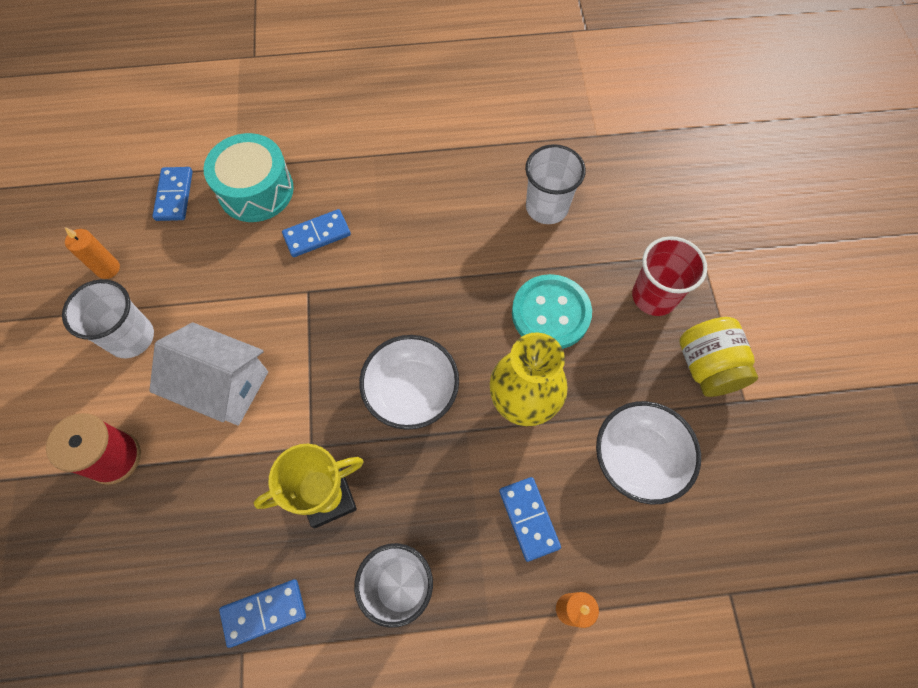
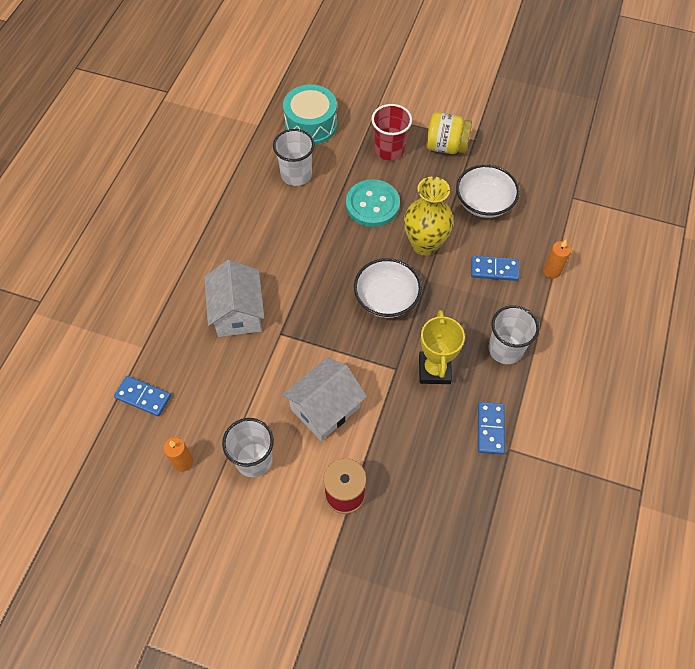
camera: 65 degrees left, 5 degrees down
turquoise drum [203,133,294,222] -> turquoise drum moved to [283,84,337,145]
blue domino [282,209,351,257] -> white house [204,260,264,337]

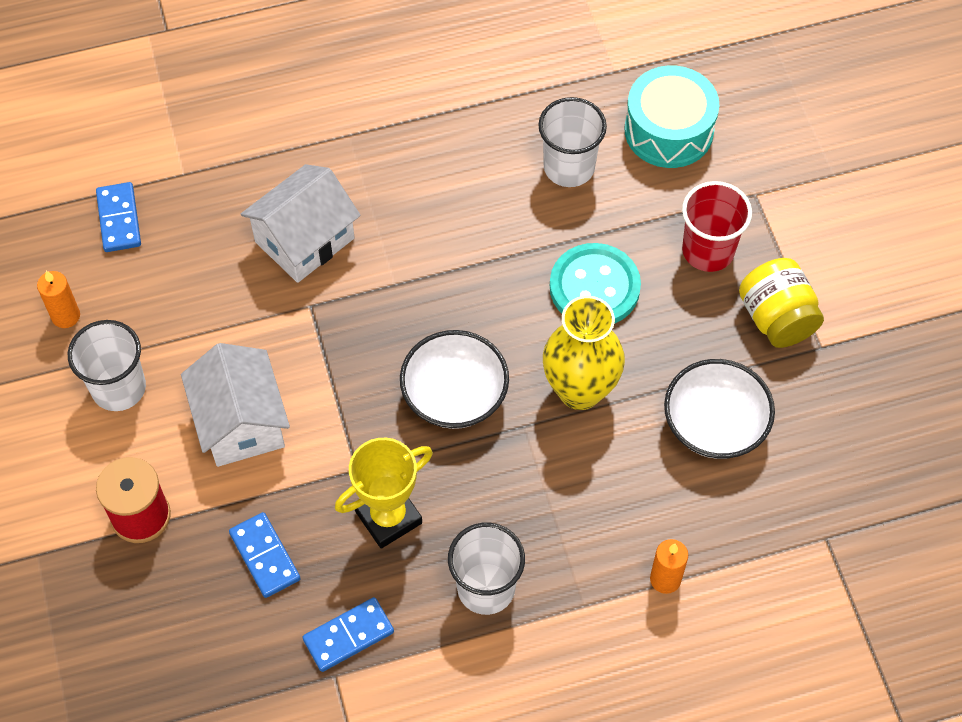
camera: 55 degrees right, 0 degrees up
white house [282,357,367,441] -> white house turned 60 degrees clockwise [181,343,290,467]
blue domino [471,256,519,281] -> blue domino moved to [229,512,301,598]

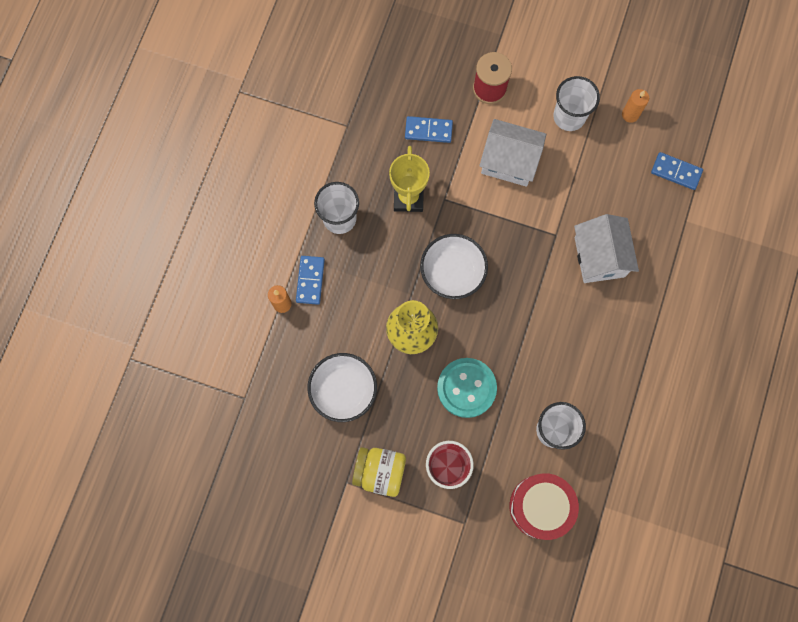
camera: 125 degrees right, 15 degrees up
blue domino [302,597,394,672] -> blue domino moved to [296,256,325,305]
turquoise drum [624,66,719,168] -> red drum [510,473,579,540]

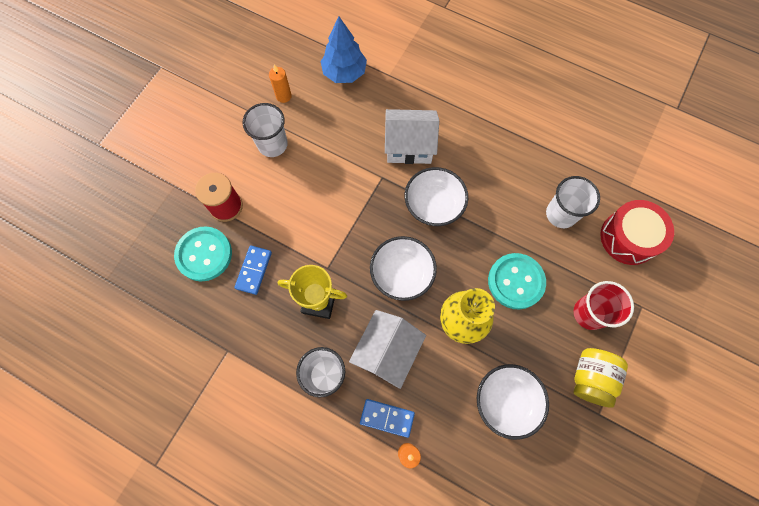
camera: 80 degrees left, 5 degrees down
white house [479,119,546,187] -> white house moved to [349,310,426,389]
blue domino [651,152,703,190] -> blue tree [321,16,367,83]
none -> turquoise button [174,227,232,281]
none -> white bowl [405,167,468,226]

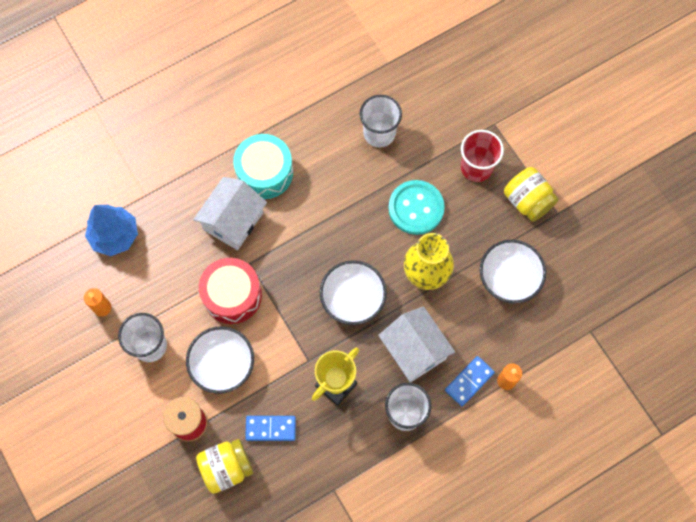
camera: 60 degrees left, 0 degrees up
turquoise button [174,227,232,281] -> yellow jar [196,439,253,494]
blue domino [234,246,272,295] -> blue domino turned 45 degrees counterclockwise [245,416,296,441]
white bowl [405,167,468,226] -> white bowl moved to [186,326,254,394]
red drum [600,200,674,265] -> red drum moved to [199,258,262,324]
none -> turquoise drum [233,134,293,199]

